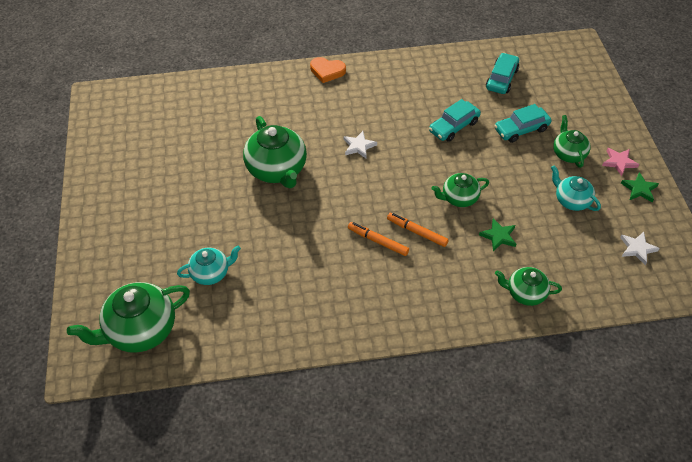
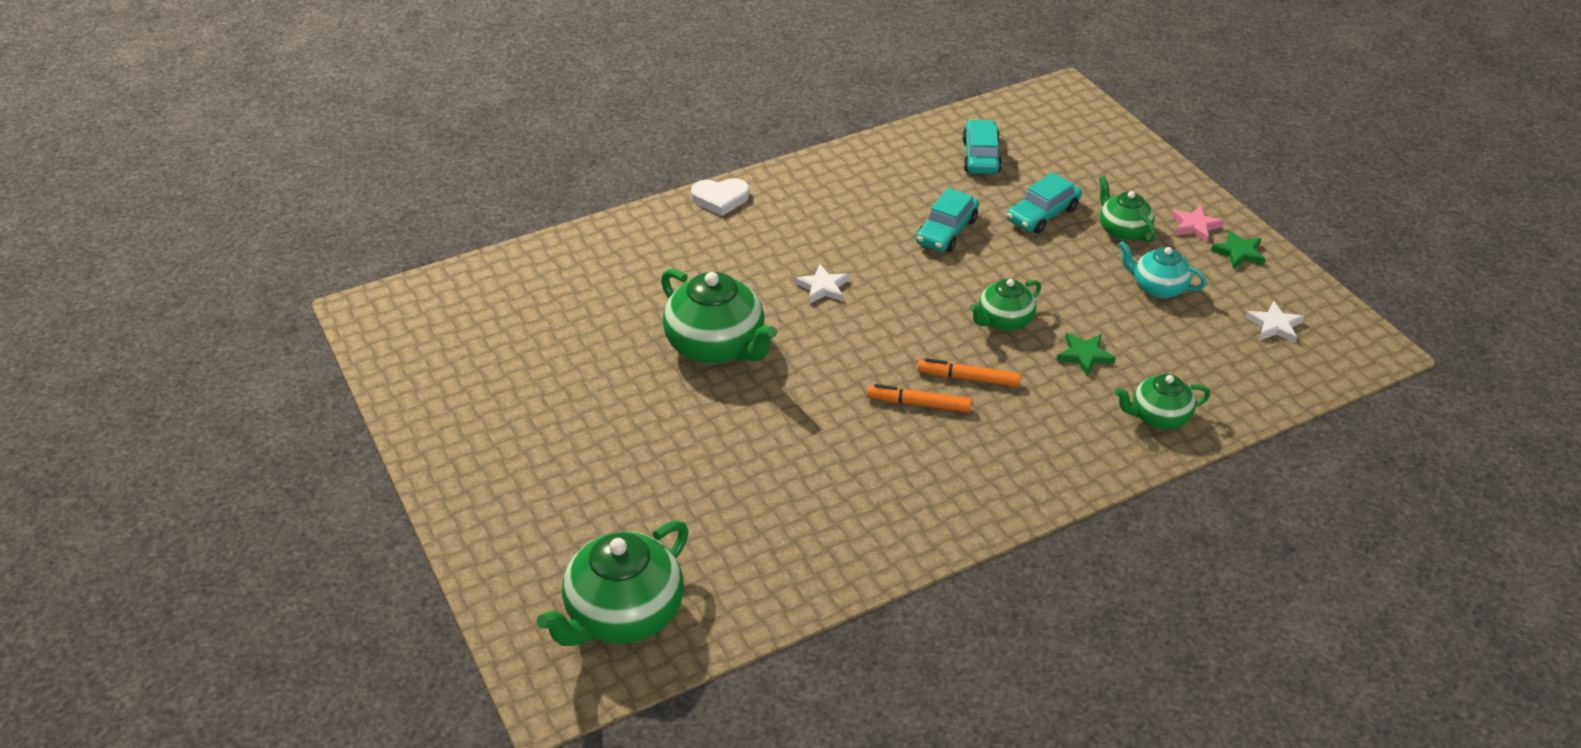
camera: 20 degrees left, 10 degrees down
turquoise teapot [177,246,241,285] -> none
orange heart [310,57,346,83] -> white heart [691,178,749,216]

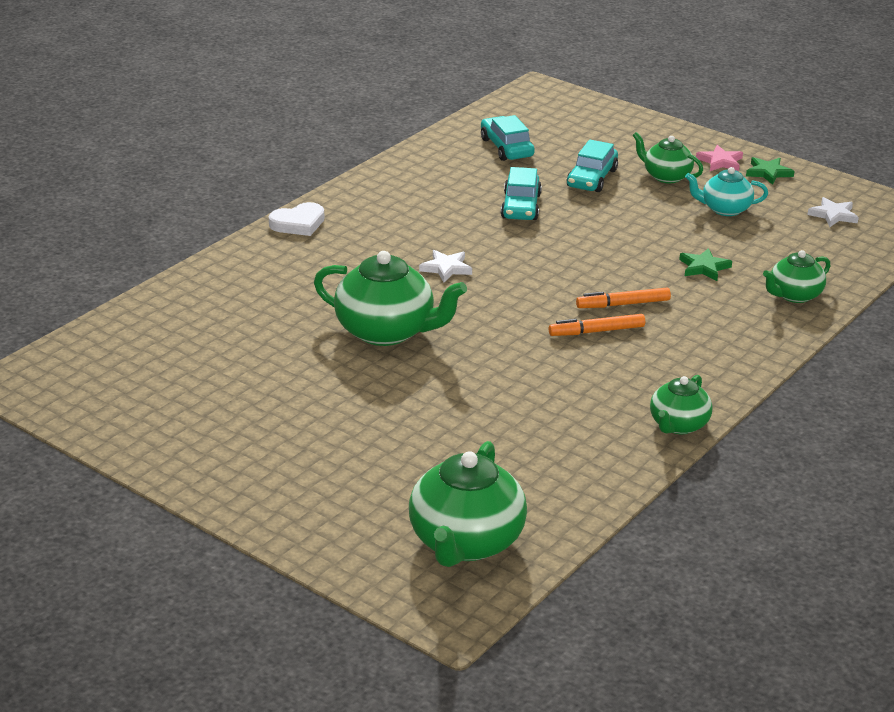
camera: 25 degrees left, 10 degrees down
green teapot [970,279,1041,331] -> green teapot moved to [650,375,713,434]

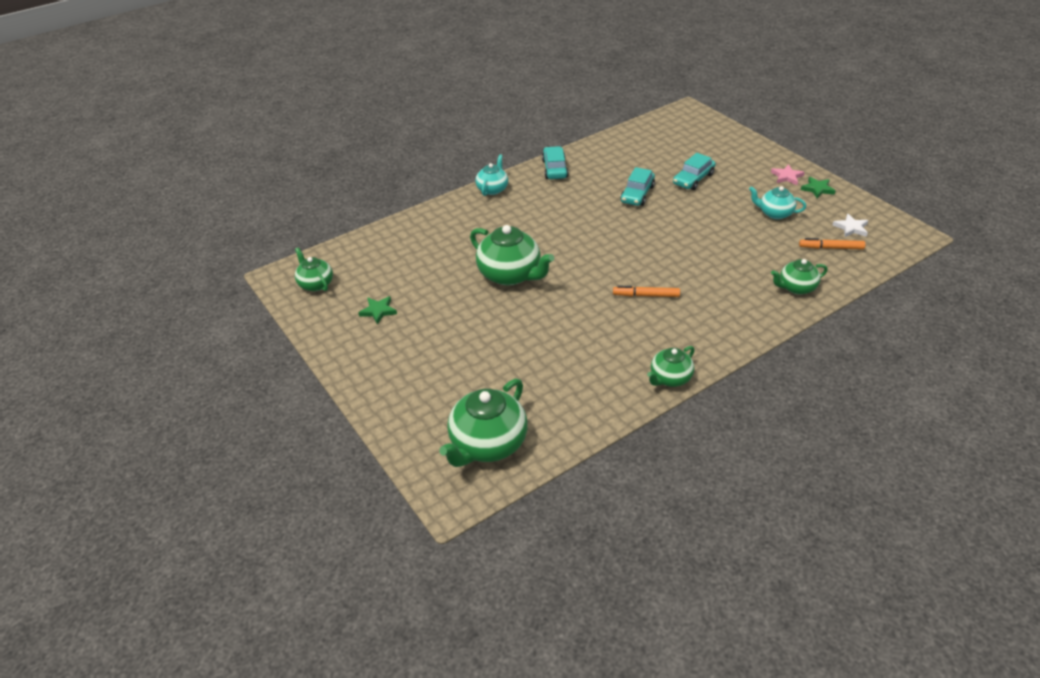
camera: 20 degrees right, 10 degrees up
white heart [269,202,324,236] -> turquoise teapot [475,154,508,196]
white star [419,250,472,282] -> none
turquoise car [481,115,535,161] -> turquoise car moved to [542,146,569,179]
orange marker [576,288,671,308] -> orange marker moved to [799,238,865,249]
green teapot [633,132,703,183] -> green teapot moved to [295,248,333,291]
green star [679,248,732,281] -> green star moved to [358,296,397,324]

